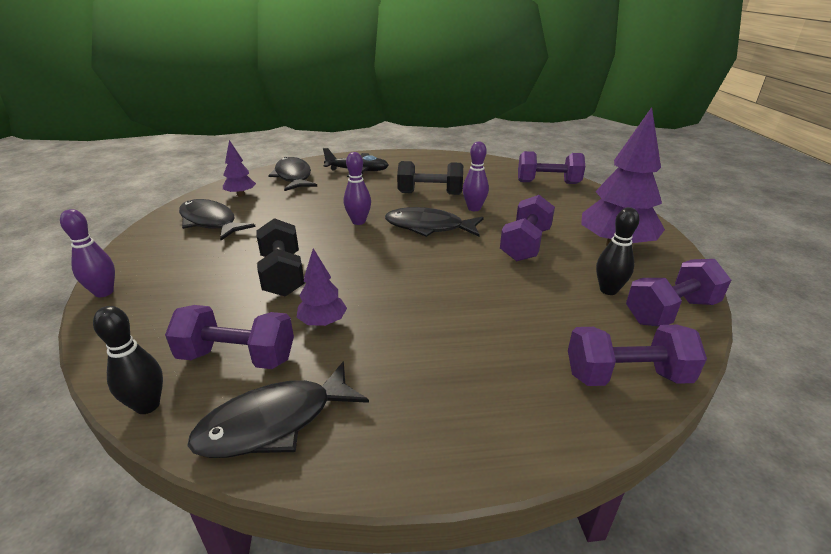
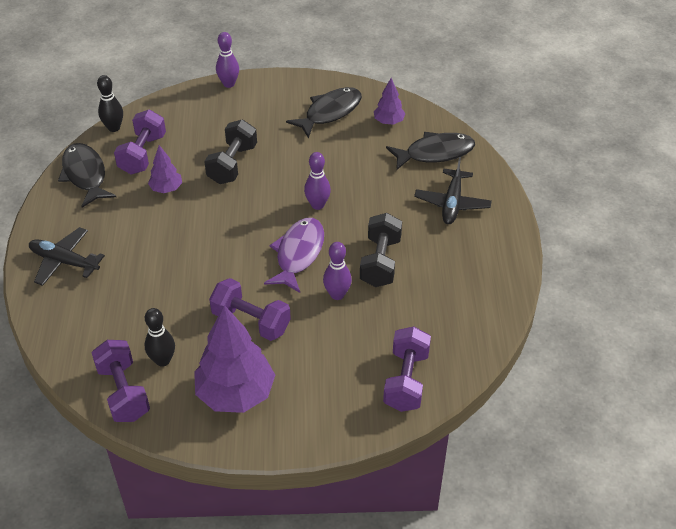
camera: 95 degrees right, 15 degrees up
black dumbbell [256,218,305,296] -> black dumbbell turned 60 degrees counterclockwise [204,120,257,184]
black fish [385,207,484,237] -> purple fish [264,218,324,293]
purple dumbbell [568,325,707,386] -> none
none -> black plane [29,227,105,286]

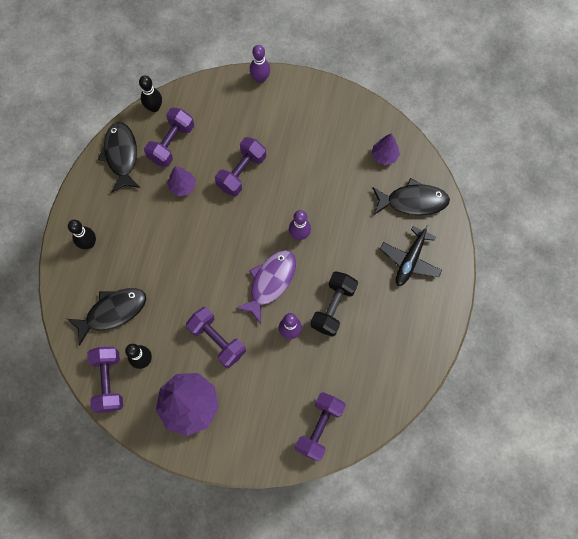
camera: 15 degrees right, 25 degrees up
black plane [29,227,105,286] -> black bowling pin [68,220,96,249]
black dumbbell [204,120,257,184] -> purple dumbbell [215,137,266,196]
black fish [286,87,362,138] -> black fish moved to [67,288,146,346]

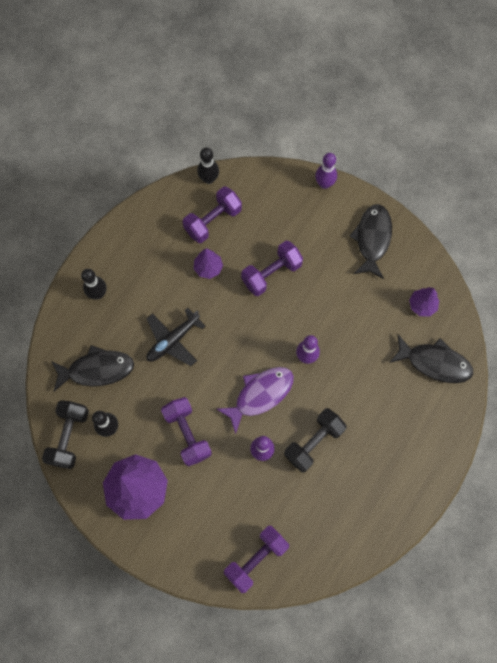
camera: 20 degrees right, 0 degrees up
purple dumbbell [87,347,123,413] -> black dumbbell [42,400,89,469]
black fish [98,122,140,193] -> black fish moved to [349,204,392,279]
black plane [380,224,442,286] -> black plane moved to [146,308,206,366]

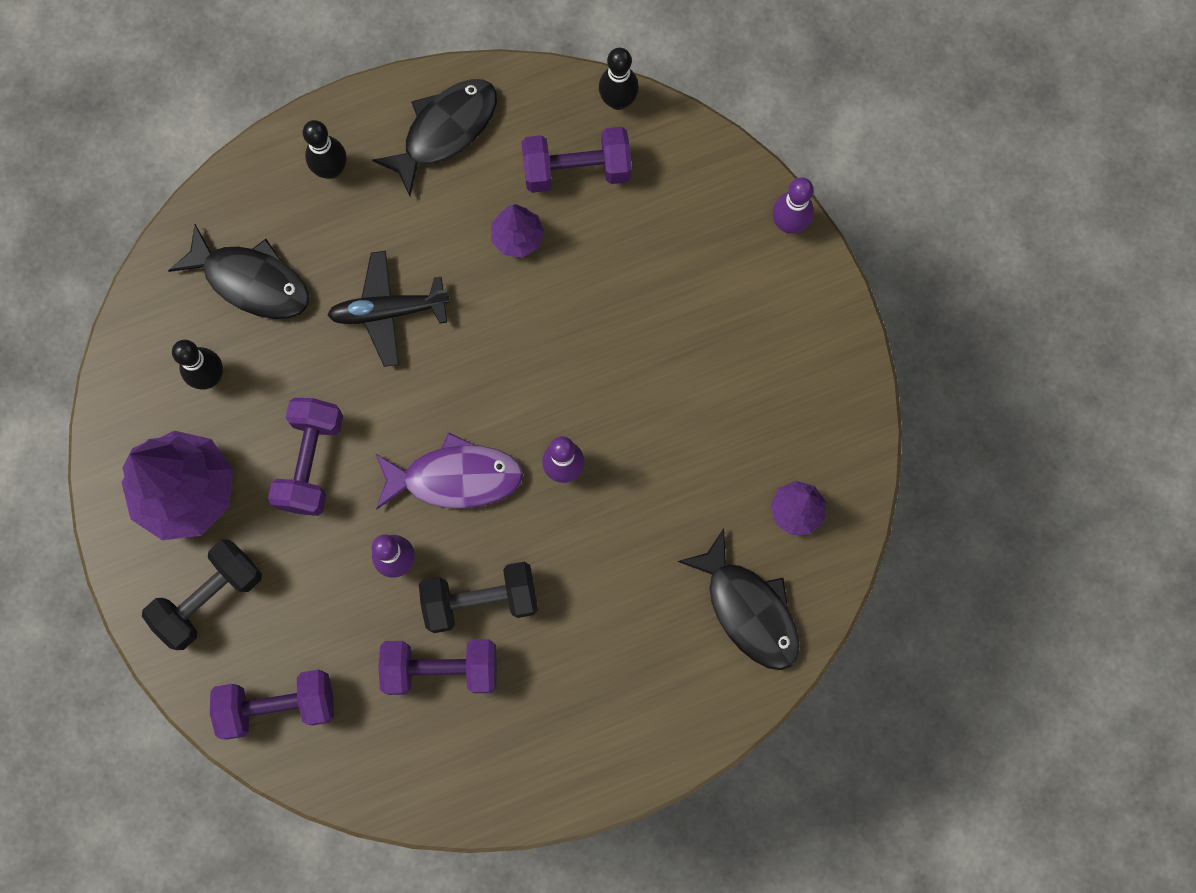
camera: 35 degrees right, 5 degrees up
black dumbbell [42,400,89,469] -> black dumbbell moved to [142,539,262,650]
purple dumbbell [241,241,303,296] -> purple dumbbell moved to [378,639,497,695]
black fish [349,204,392,279] -> black fish moved to [372,79,497,196]

